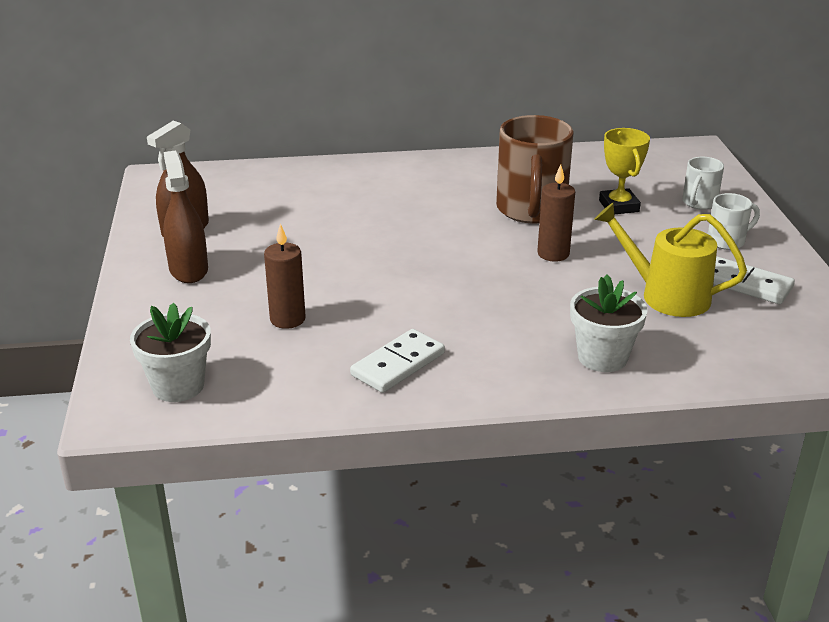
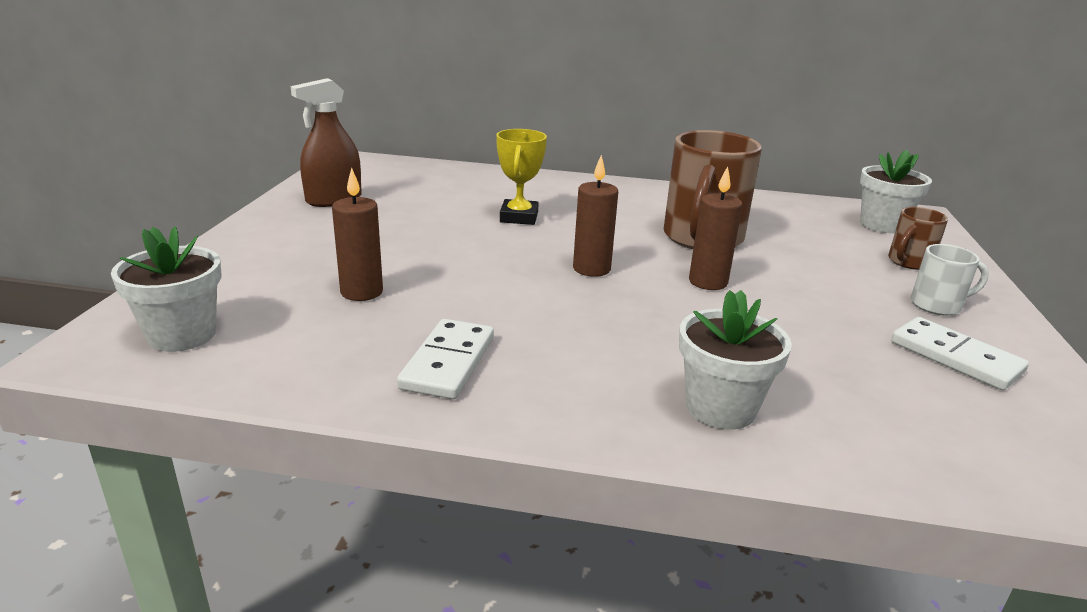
camera: 15 degrees right, 5 degrees down
brown spray bottle [163,150,208,283] -> none
white domino [350,329,445,393] -> white domino turned 45 degrees counterclockwise [397,319,494,399]
yellow watering can [594,203,747,317] -> none
yellow trophy [599,128,650,214] -> yellow trophy moved to [496,129,547,225]
white mug [682,157,724,210] -> brown mug [888,207,948,270]
none -> brown candle [573,155,618,277]
none -> white flower pot [860,150,932,233]

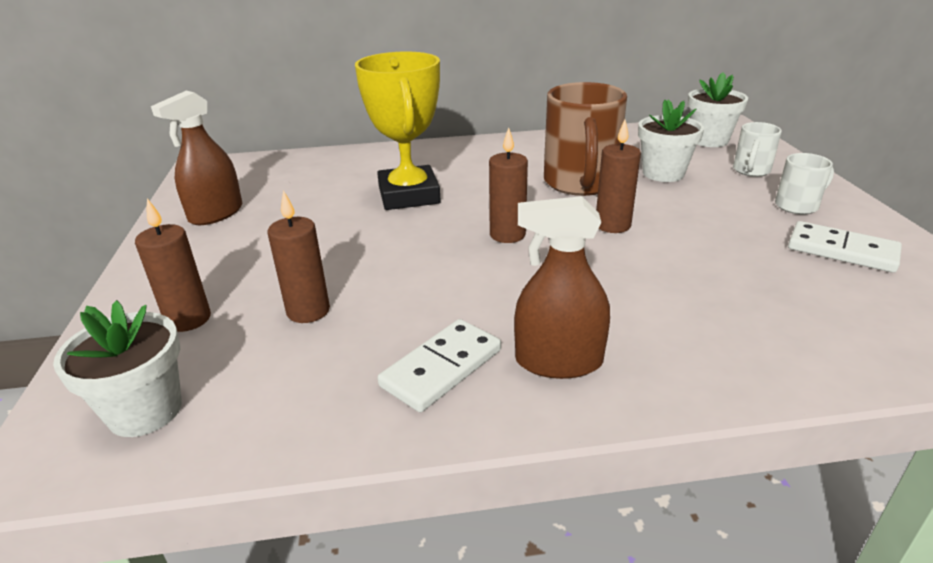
camera: 15 degrees left, 5 degrees up
white domino [397,319,494,399] -> white domino turned 45 degrees clockwise [378,319,501,412]
yellow trophy [496,129,547,225] -> yellow trophy [355,52,441,210], size x1.62
white flower pot [679,290,792,430] -> white flower pot moved to [638,100,704,182]
brown mug [888,207,948,270] -> white mug [733,122,782,177]
none -> brown candle [135,199,211,332]
none -> brown spray bottle [514,196,610,379]

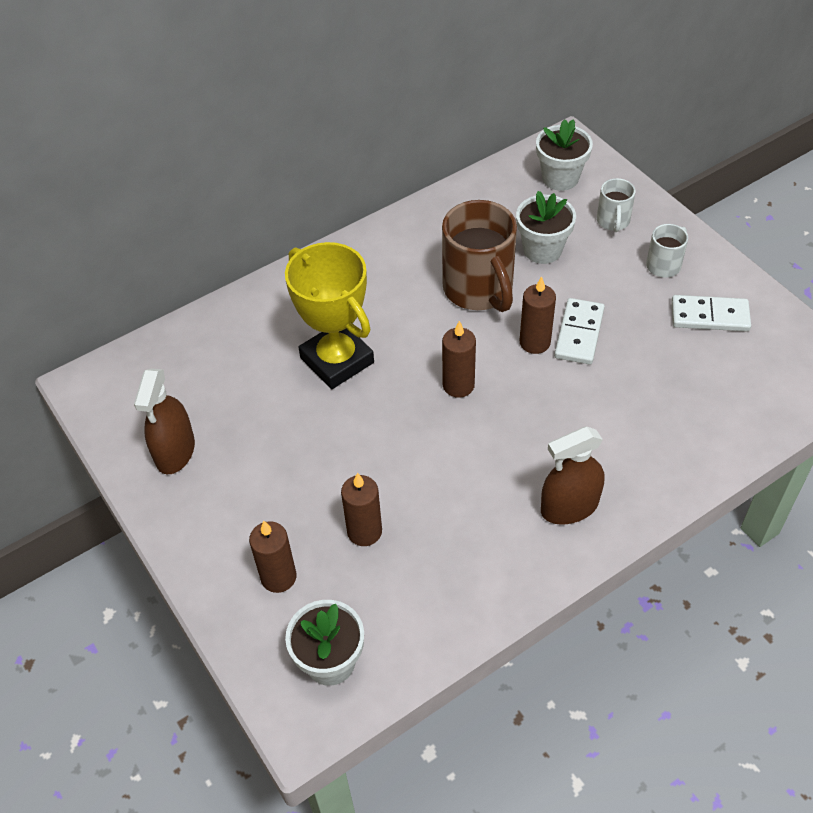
camera: 25 degrees left, 20 degrees up
white domino [378,319,501,412] -> white domino moved to [554,298,605,365]

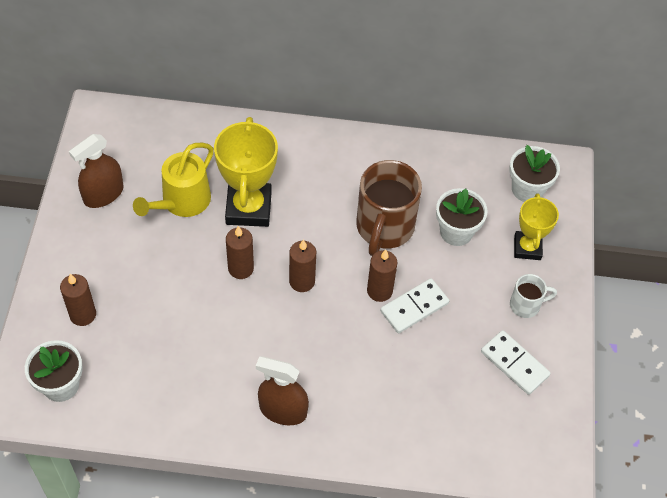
camera: 35 degrees right, 5 degrees up
brown candle [341,473,382,546] -> brown candle moved to [226,226,254,279]
white mug [597,178,636,232] -> yellow trophy [514,193,559,260]
none -> yellow watering can [133,143,214,217]

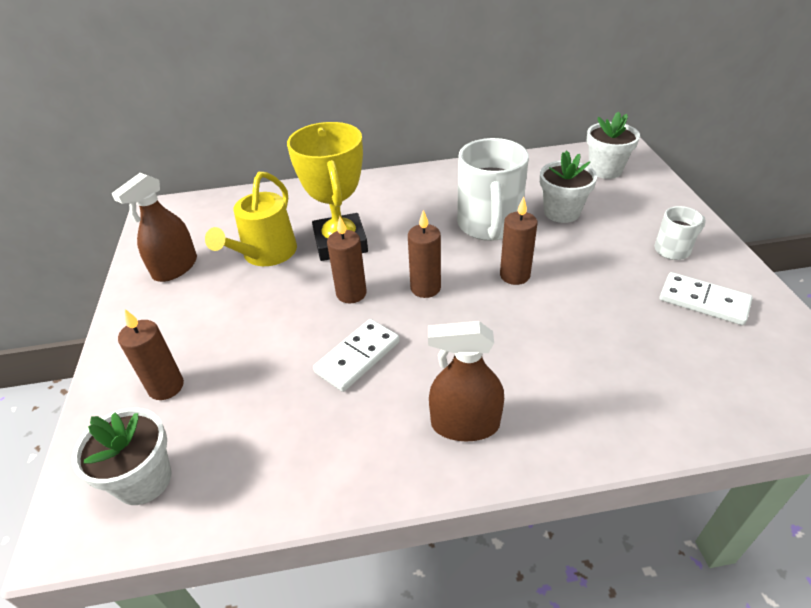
camera: 10 degrees left, 15 degrees down
brown mug [356,160,422,256] -> white mug [457,138,529,241]
white domino [380,278,449,333] -> white domino moved to [313,319,400,392]
yellow trophy [514,193,559,260] -> none

